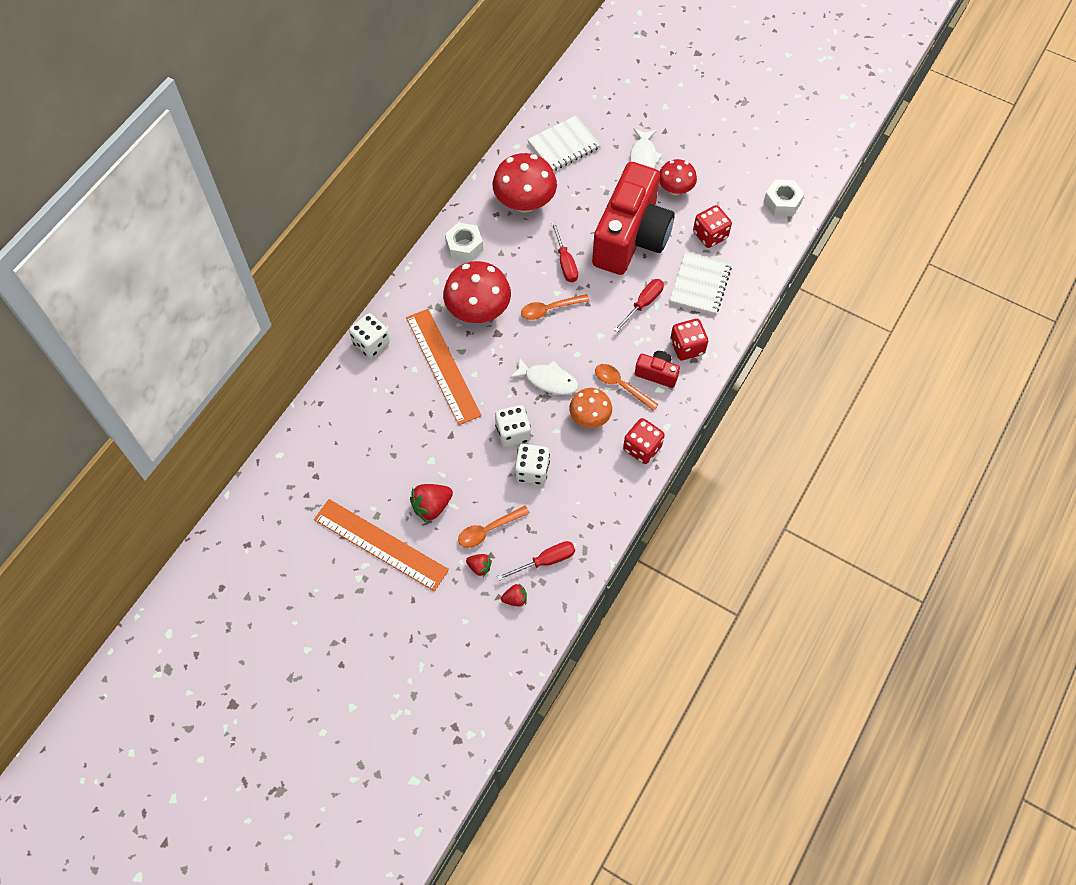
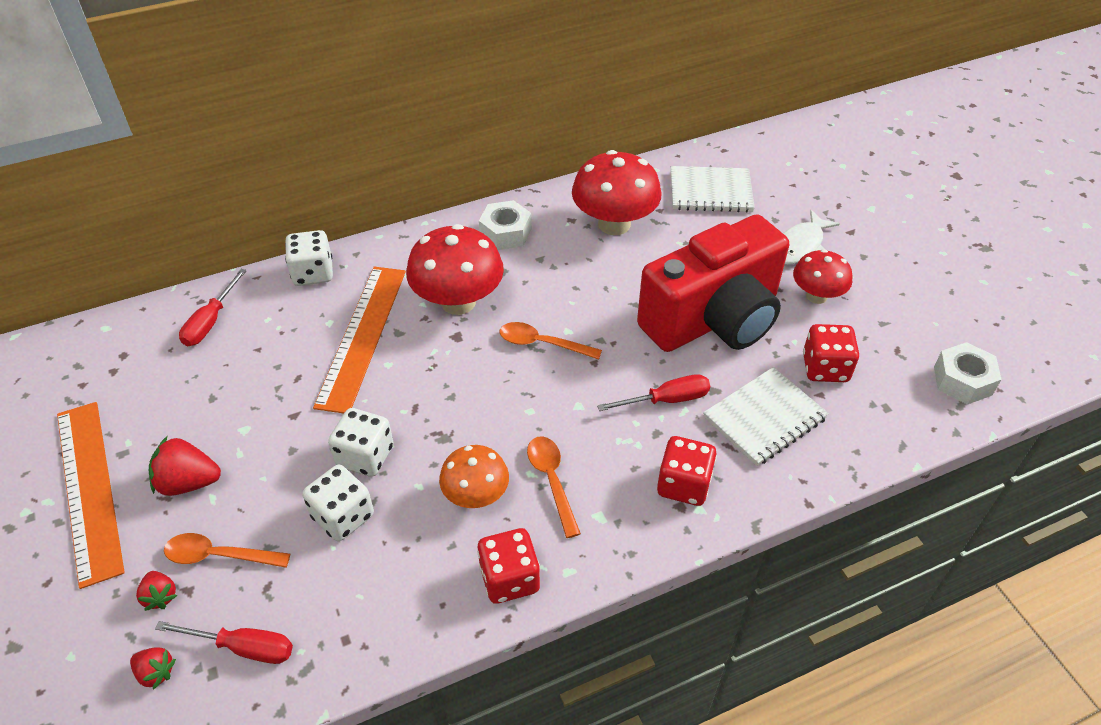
camera: 35 degrees right, 15 degrees down
white fish [509,357,578,395] -> none
red screwdriver [551,222,578,282] -> red screwdriver moved to [179,269,247,346]
red camera [635,351,680,388] -> none

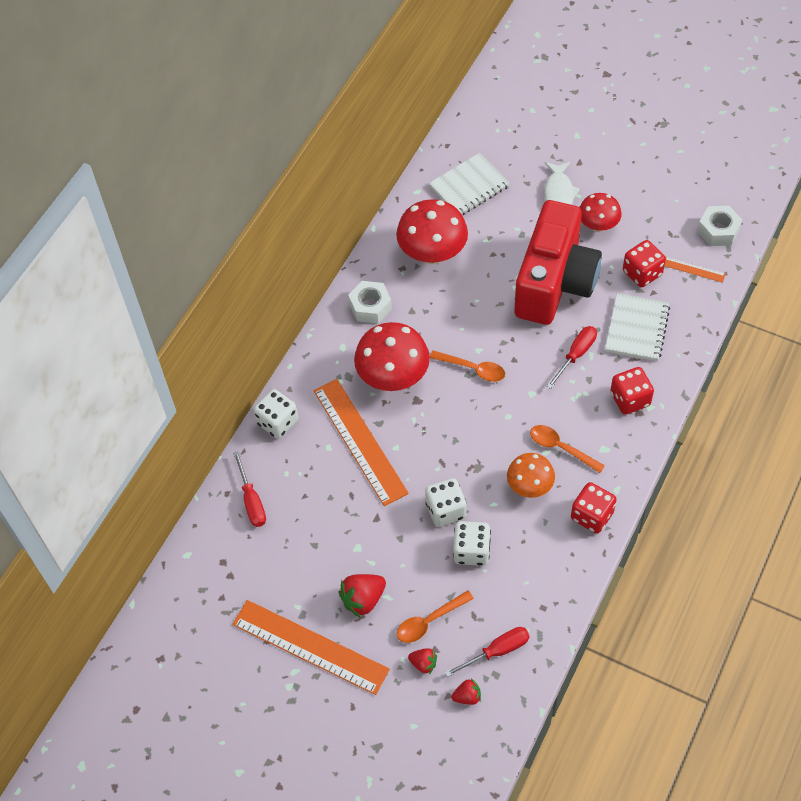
camera: 35 degrees left, 10 degrees up
orange spoon [499,322,602,360] -> orange spoon turned 135 degrees counterclockwise [430,350,505,382]
none -> orange ruler [665,256,726,283]

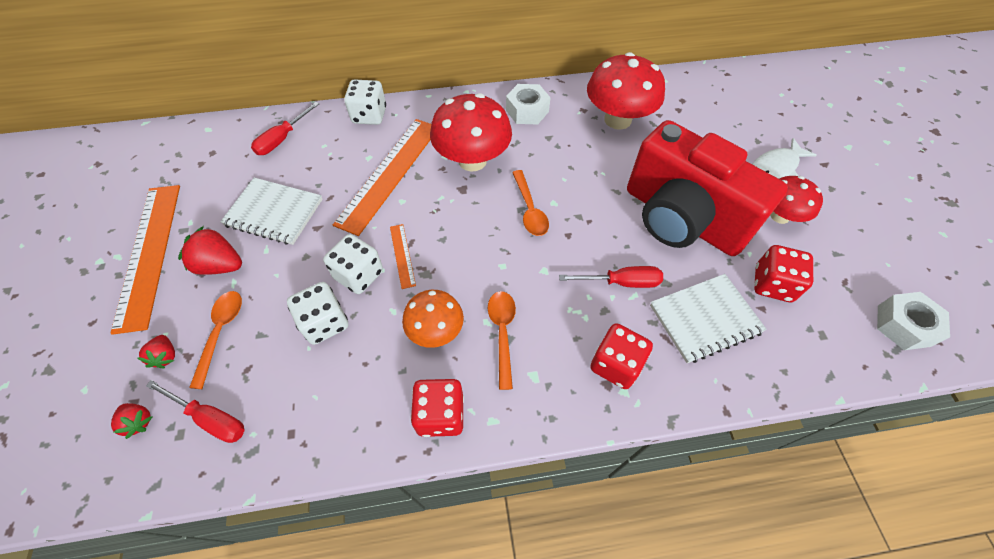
camera: 50 degrees right, 0 degrees up
orange spoon [397,590,474,643] -> orange spoon turned 75 degrees clockwise [189,291,242,389]
white notebook [429,153,510,215] -> white notebook moved to [220,178,323,245]
red camera [514,200,602,325] -> red camera turned 60 degrees clockwise [627,120,788,256]
orange ruler [665,256,726,283] -> orange ruler moved to [390,224,416,289]

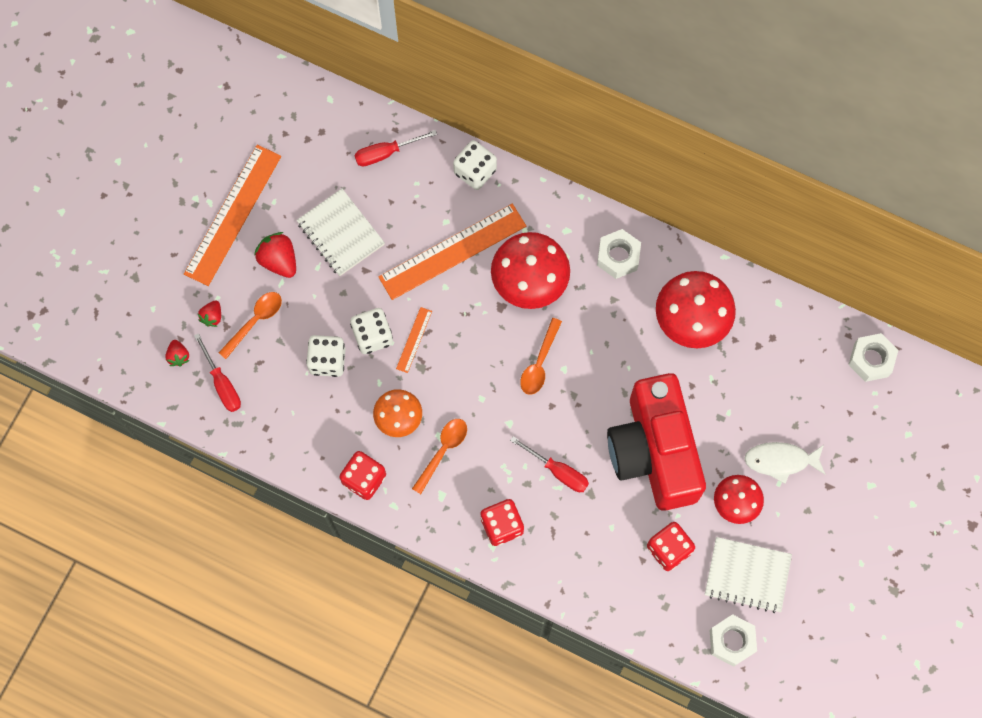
camera: 35 degrees right, 15 degrees up
white notebook [650,274,767,363] -> white notebook moved to [705,537,792,613]
none -> white nut [848,333,898,382]

